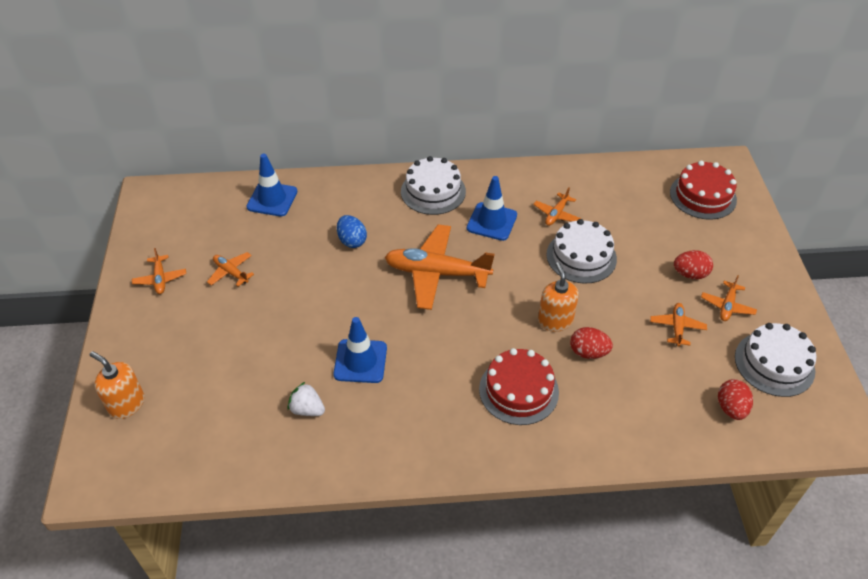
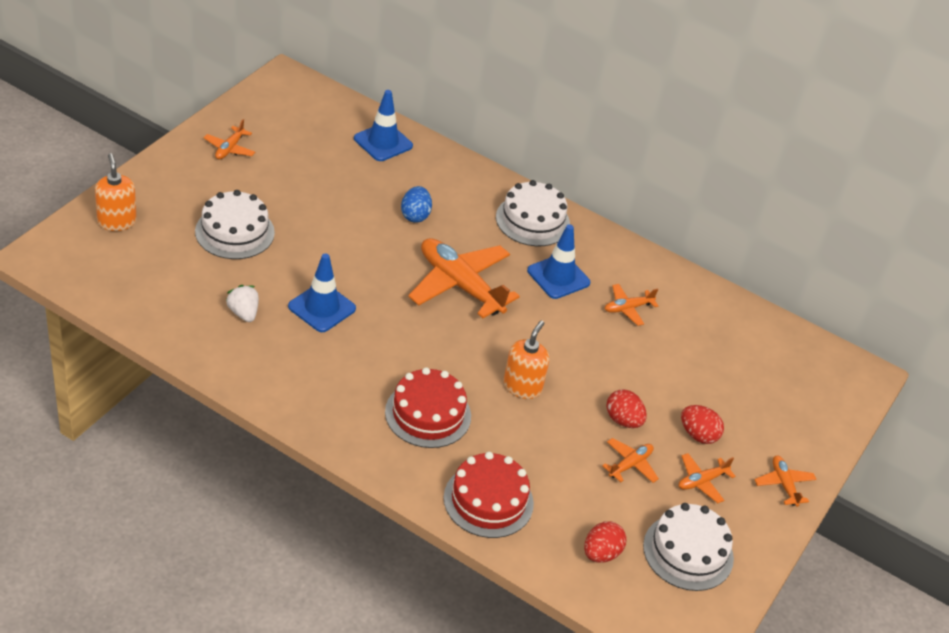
camera: 30 degrees right, 5 degrees down
orange plane [207,252,254,286] -> orange plane moved to [754,456,817,507]
white cake [546,219,617,284] -> white cake moved to [195,190,275,259]
red egg [570,327,613,359] -> red egg moved to [606,389,647,428]
red cake [670,161,737,220] -> red cake moved to [444,452,534,538]

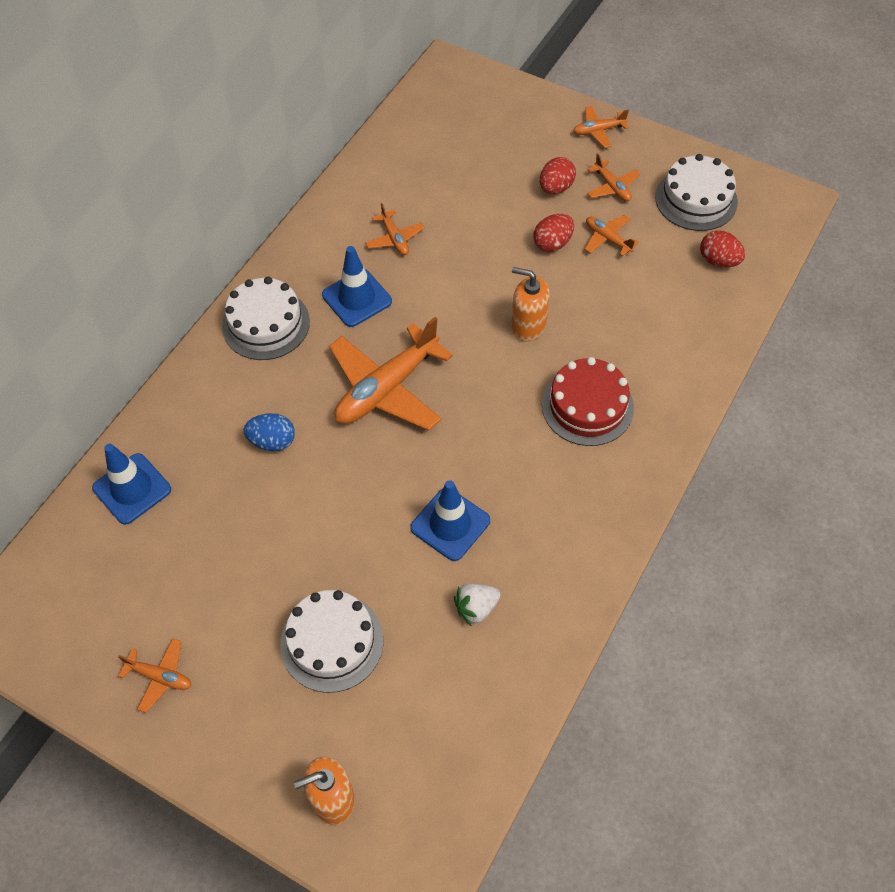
camera: 85 degrees left, 15 degrees up
red cake [444,452,534,538] -> none

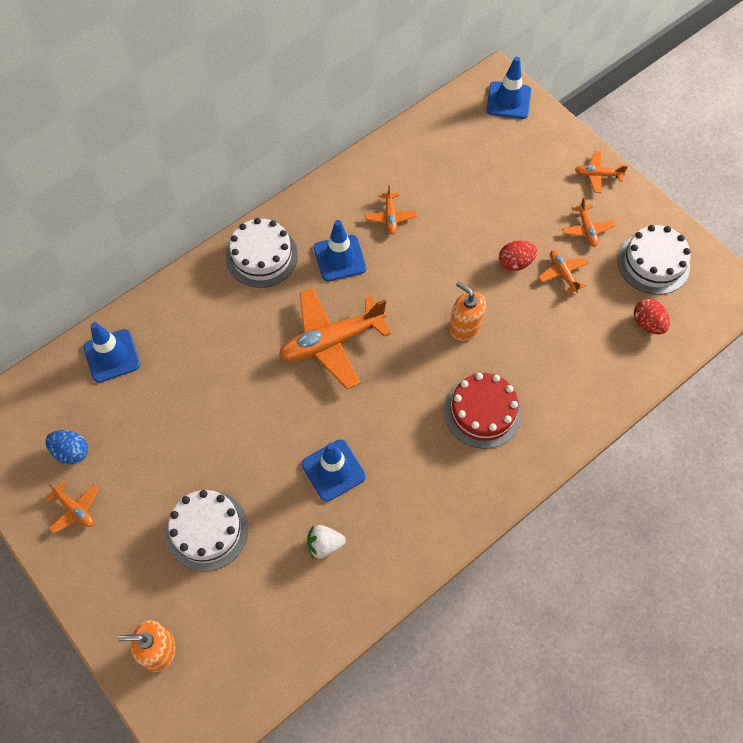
camera: 20 degrees right, 5 degrees up
blue egg [244,413,295,451] -> blue egg moved to [46,430,88,464]
red egg [540,157,576,194] -> none
none -> blue traffic cone [486,57,531,119]

